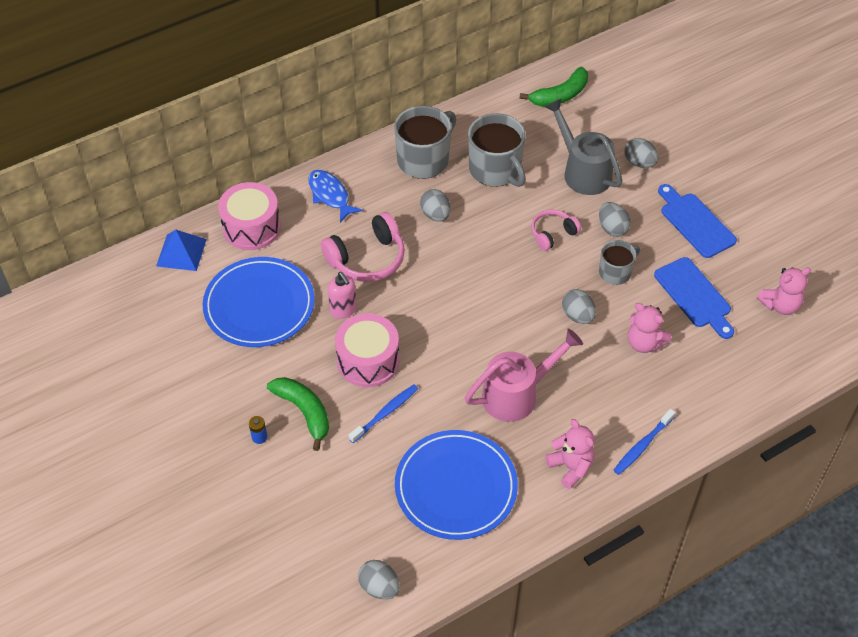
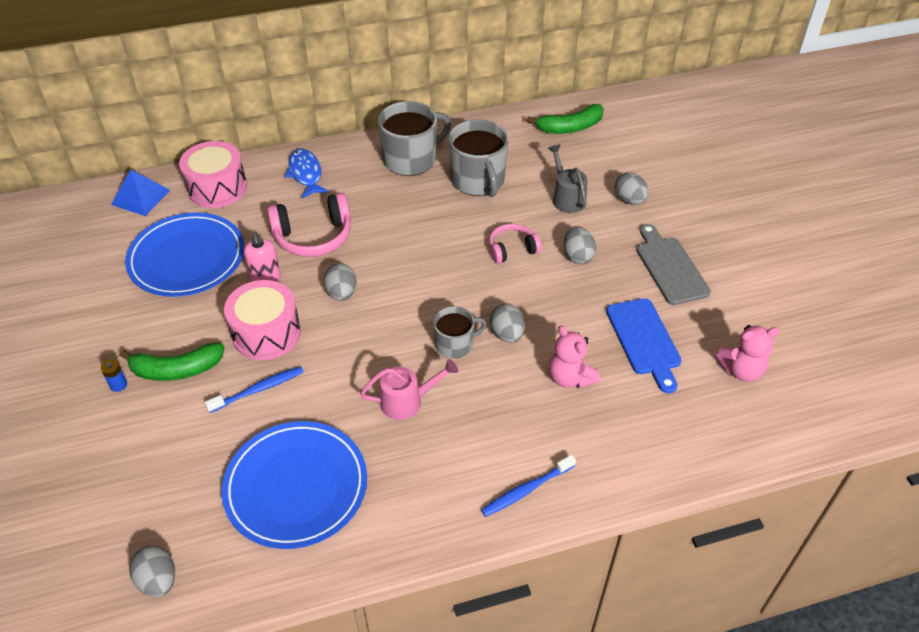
camera: 15 degrees right, 5 degrees down
green banana [267,377,329,451] -> green banana turned 105 degrees clockwise [119,343,224,381]
grey egg [420,189,451,222] -> grey egg moved to [324,263,357,301]
pink watering can [465,329,583,422] -> pink watering can [360,359,458,420], size x0.66
grey watering can [545,98,623,195] -> grey watering can [548,144,587,213], size x0.66
pink teddy bear [545,419,595,489] -> none
grey mug [599,240,640,285] -> grey mug moved to [433,306,487,359]
blue cutting board [658,184,737,258] -> grey cutting board [637,224,711,305]

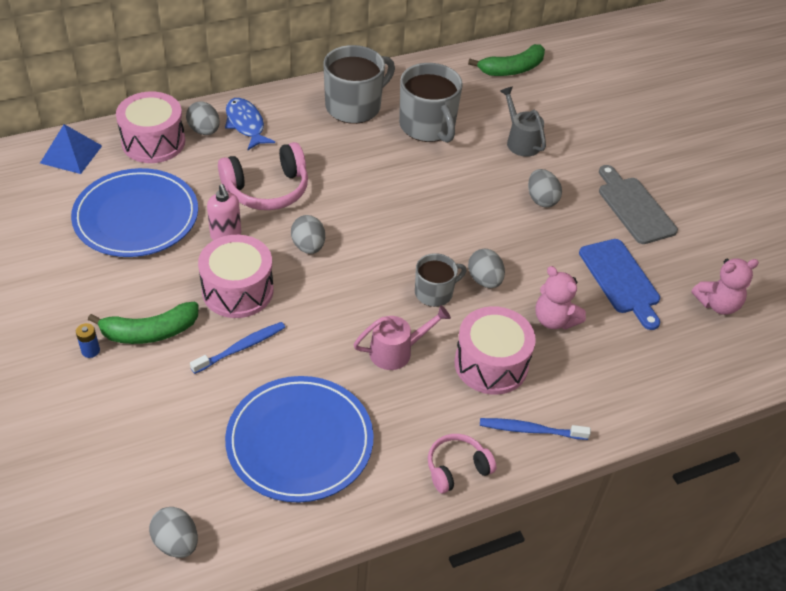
camera: 10 degrees left, 0 degrees up
blue toothbrush [481,455,576,517] -> blue toothbrush turned 45 degrees clockwise [480,418,591,440]
pink headphones [489,224,542,264] -> pink headphones moved to [428,434,496,494]
grey egg [614,172,648,205] -> grey egg moved to [186,102,220,135]
none -> pink drum [454,306,536,395]

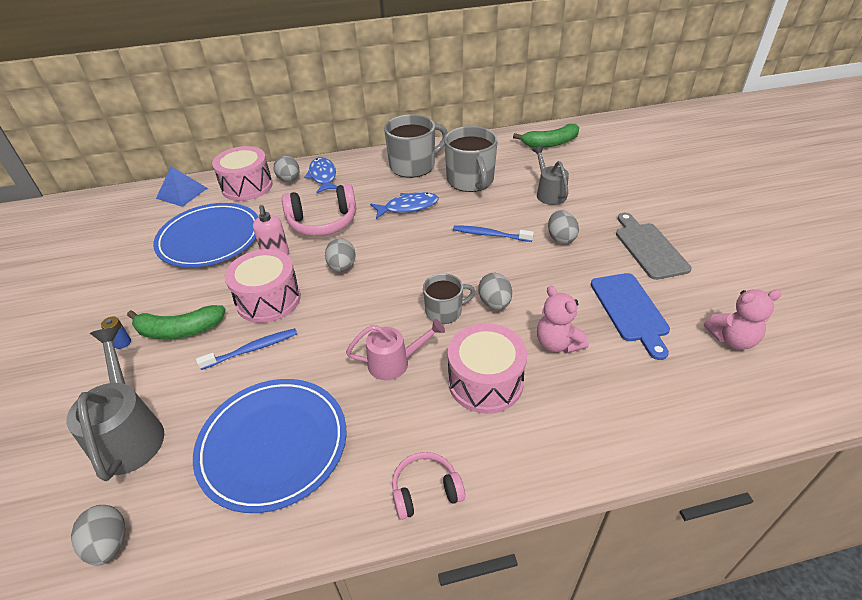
camera: 15 degrees right, 5 degrees down
blue toothbrush [480,418,591,440] -> blue toothbrush moved to [453,225,534,242]
none -> grey watering can [66,327,164,481]
none -> blue fish [370,192,439,219]

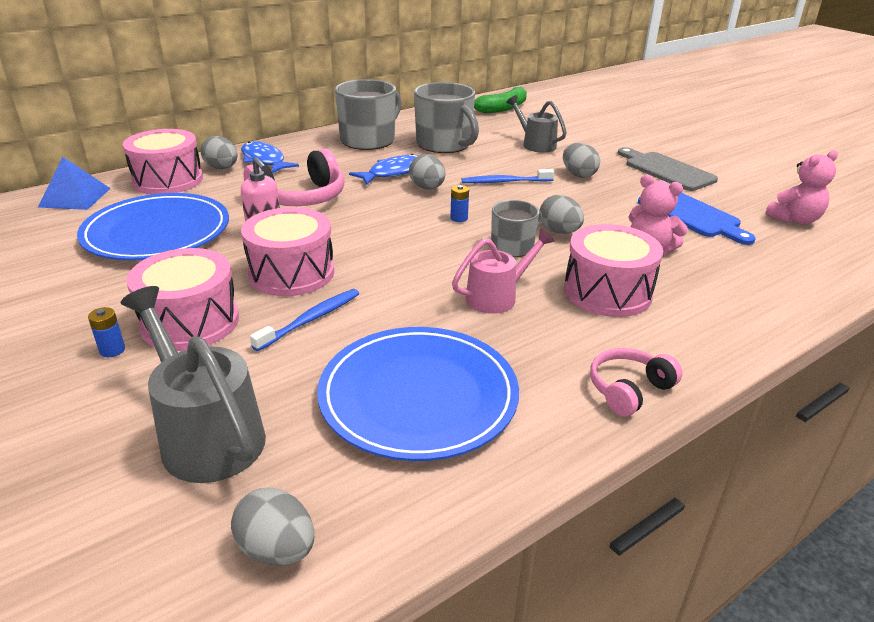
camera: 25 degrees left, 10 degrees down
green banana [127,305,226,339] -> pink drum [127,248,239,351]
grey egg [325,239,355,272] -> grey egg moved to [409,154,445,189]
none -> blue battery [450,185,469,222]

